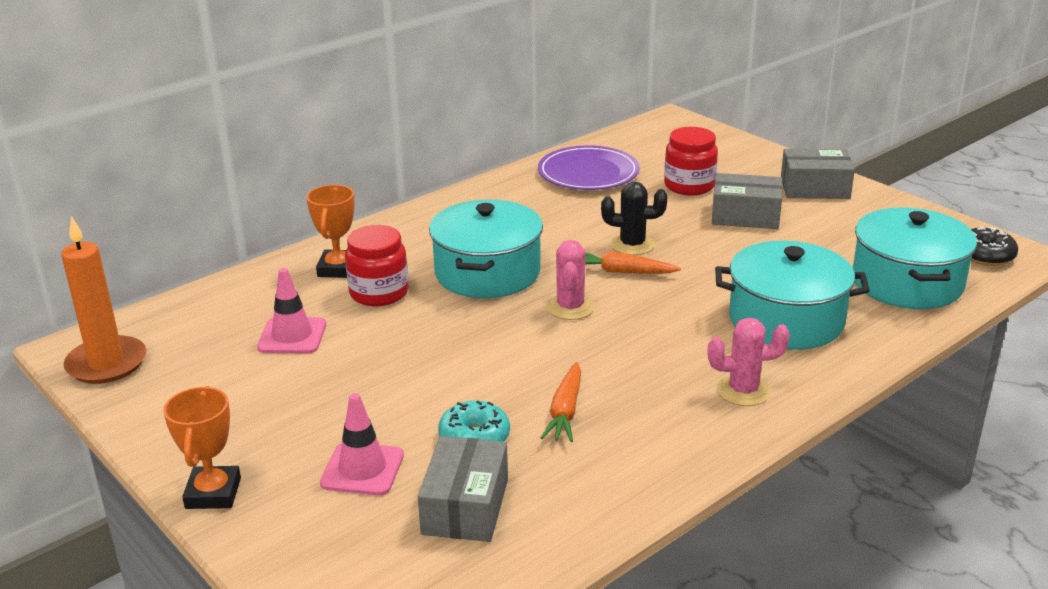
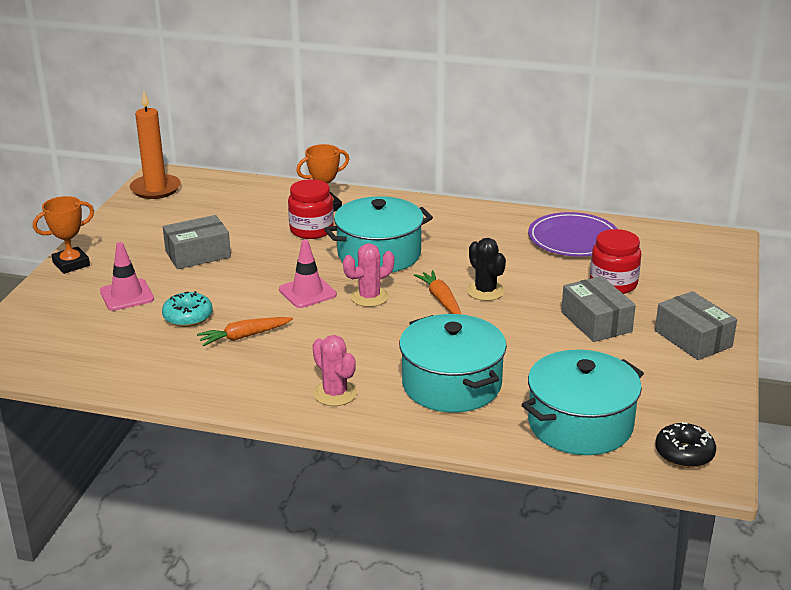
camera: 55 degrees right, 0 degrees up
pink traffic cone [257,268,326,354] -> pink traffic cone moved to [279,239,337,308]
grey box [418,436,508,542] -> grey box moved to [163,215,231,269]

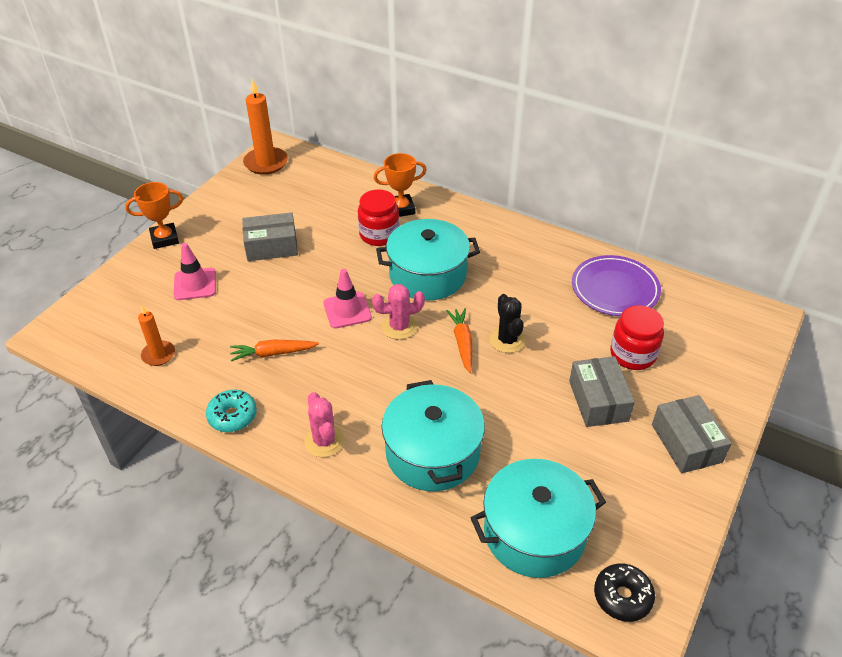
camera: 15 degrees right, 15 degrees up
turquoise donut [162,291,213,327] -> turquoise donut moved to [206,390,257,432]
none -> orange candle [138,305,175,366]

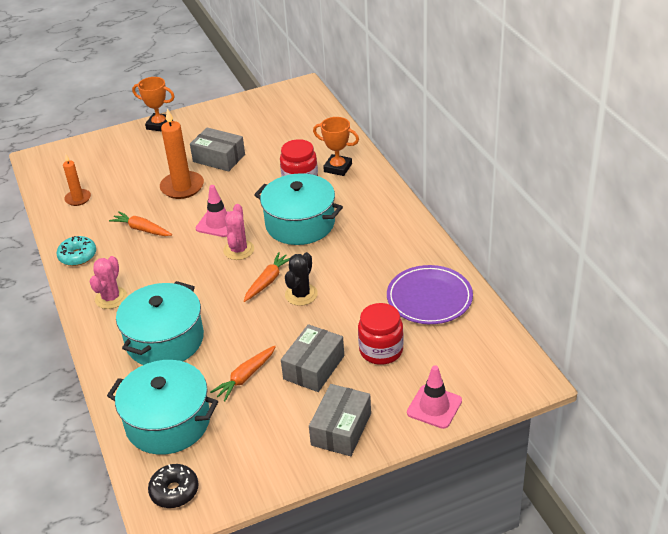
camera: 40 degrees right, 5 degrees down
pink traffic cone [174,243,216,300] -> pink traffic cone moved to [407,365,462,429]
orange candle [243,79,288,175] -> orange candle moved to [160,109,204,199]
pink cactus [372,284,425,340] -> pink cactus turned 75 degrees clockwise [223,204,254,260]
none -> orange carrot [210,345,276,401]

